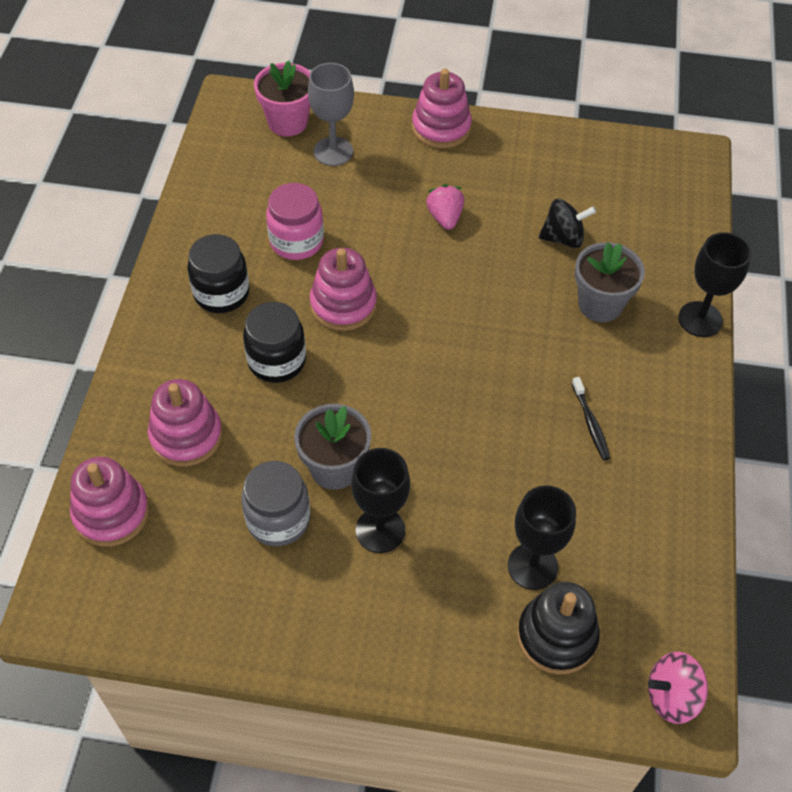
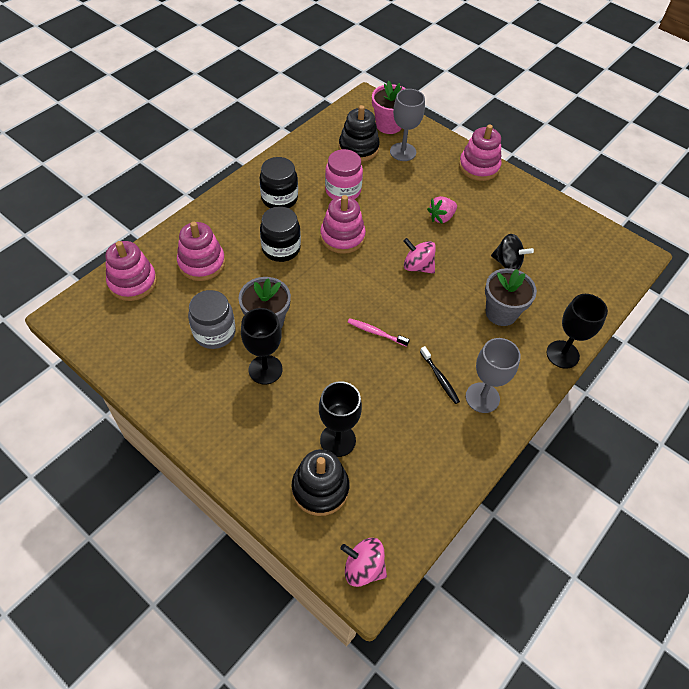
camera: 30 degrees right, 0 degrees up
pink strawberry [426,184,464,230] -> pink strawberry turned 150 degrees counterclockwise [427,196,457,224]
black toothbrush [572,377,610,460] -> black toothbrush turned 45 degrees counterclockwise [420,346,460,404]
none -> black stacking toy [339,105,380,162]
none -> pink toothbrush [348,318,410,347]
none -> pink spinning top [403,238,436,274]
none -> grey goblet [466,338,521,413]

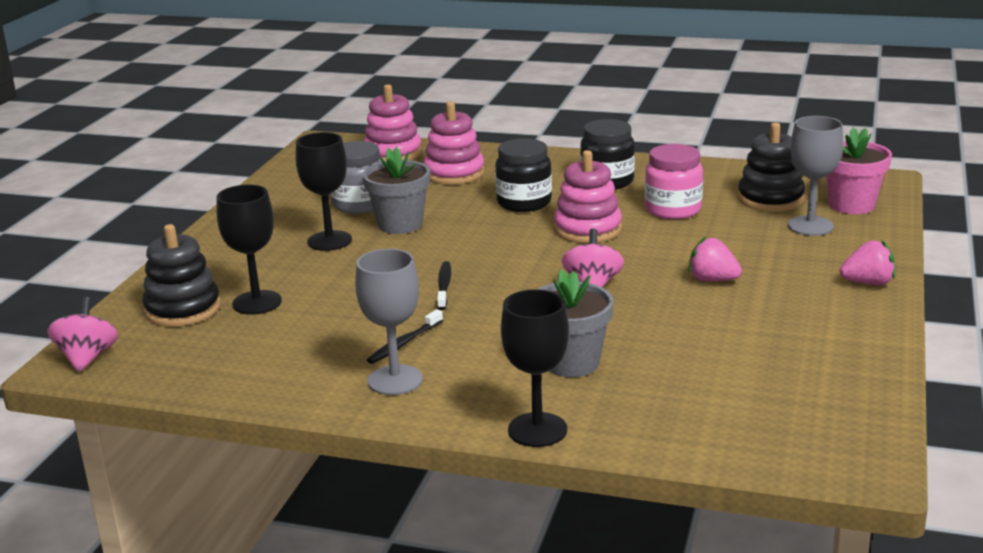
camera: 70 degrees right, 30 degrees down
pink toothbrush [348,318,410,347] -> black toothbrush [437,261,451,310]
pink stacking toy [459,125,502,181] -> pink strawberry [840,240,895,285]
black spinning top [491,234,534,270] -> none

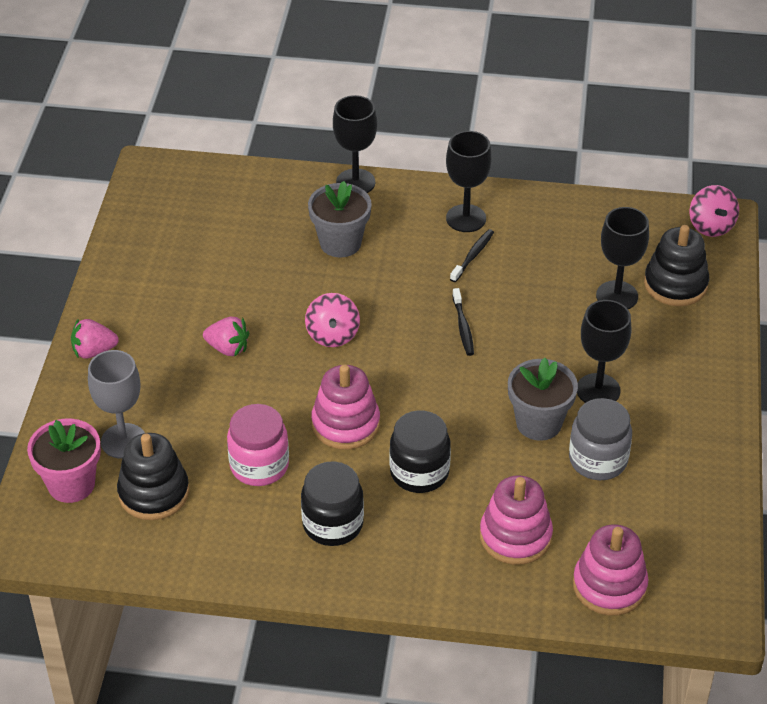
camera: 170 degrees right, 20 degrees up
grey goblet [355,249,423,395] -> black goblet [446,131,492,232]

